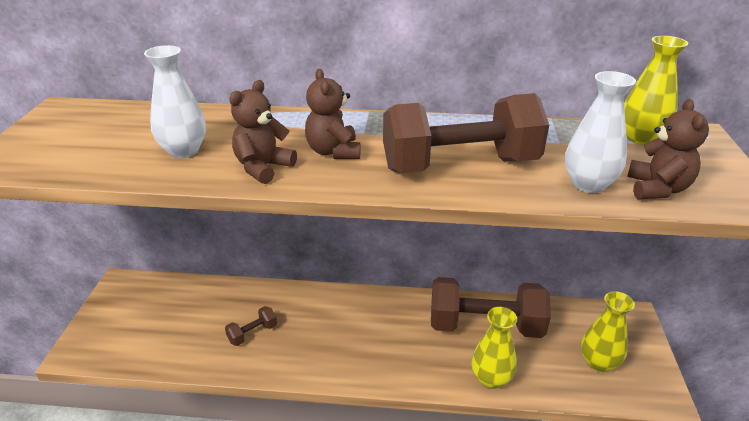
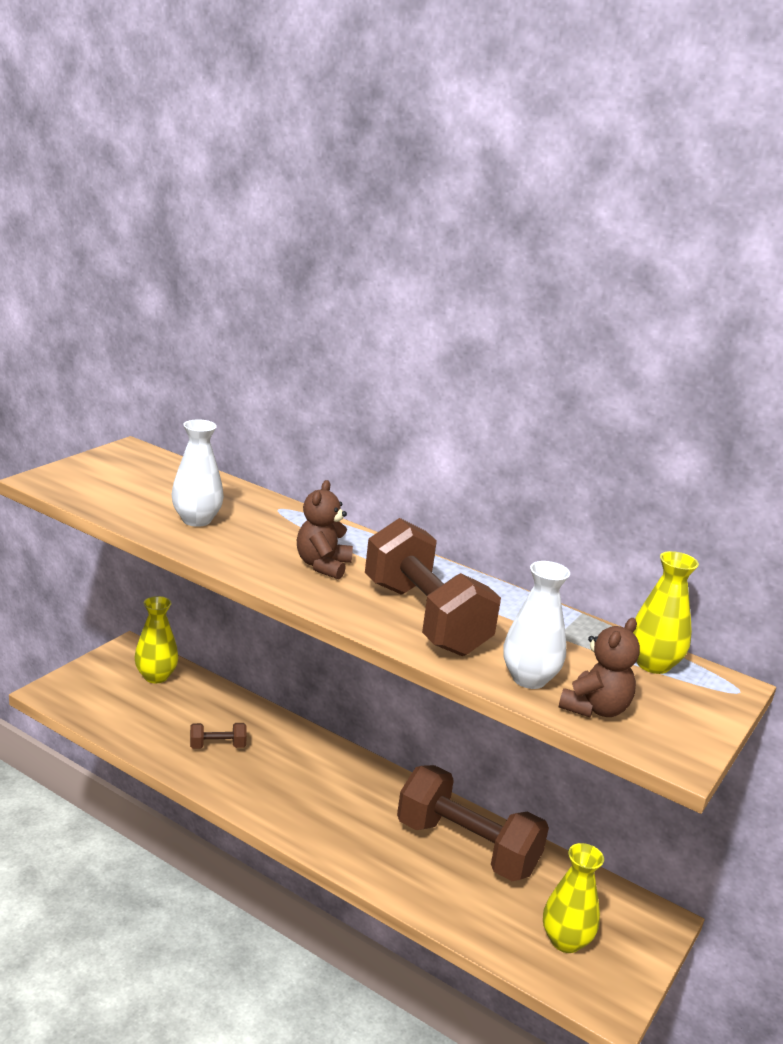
camera: 25 degrees right, 10 degrees down
brown teddy bear [229,80,297,184] -> none
brown dumbbell [383,93,549,173] -> brown dumbbell turned 45 degrees clockwise [365,518,501,656]
yellow vase [471,307,517,389] -> yellow vase moved to [135,596,179,683]

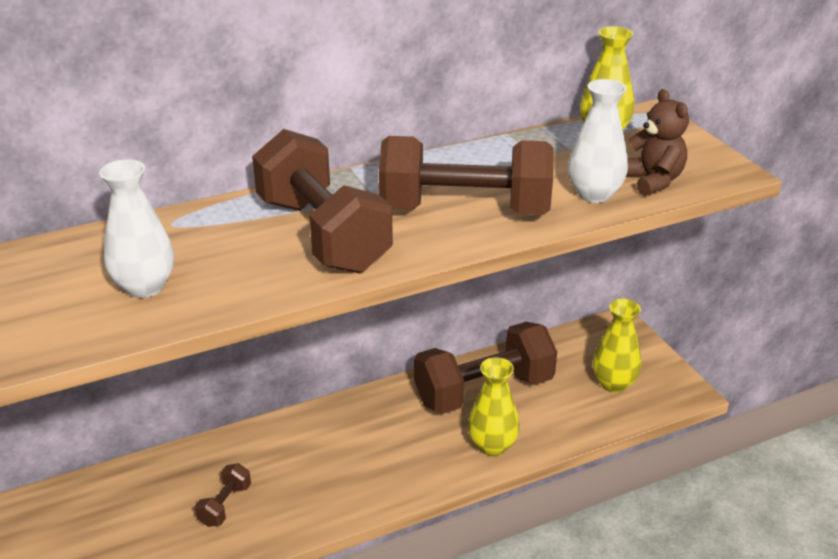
camera: 55 degrees left, 10 degrees up
yellow vase [135,596,179,683] -> yellow vase moved to [468,357,520,456]
brown teddy bear [297,480,353,579] -> brown dumbbell [252,129,393,273]

